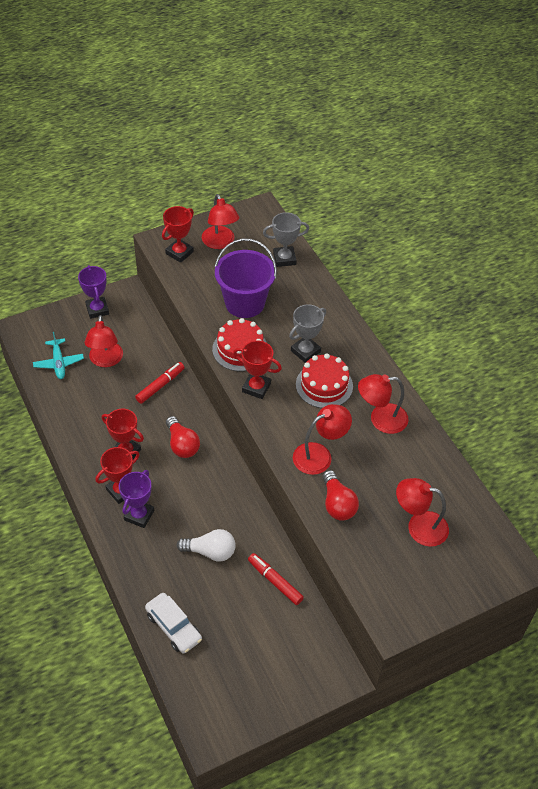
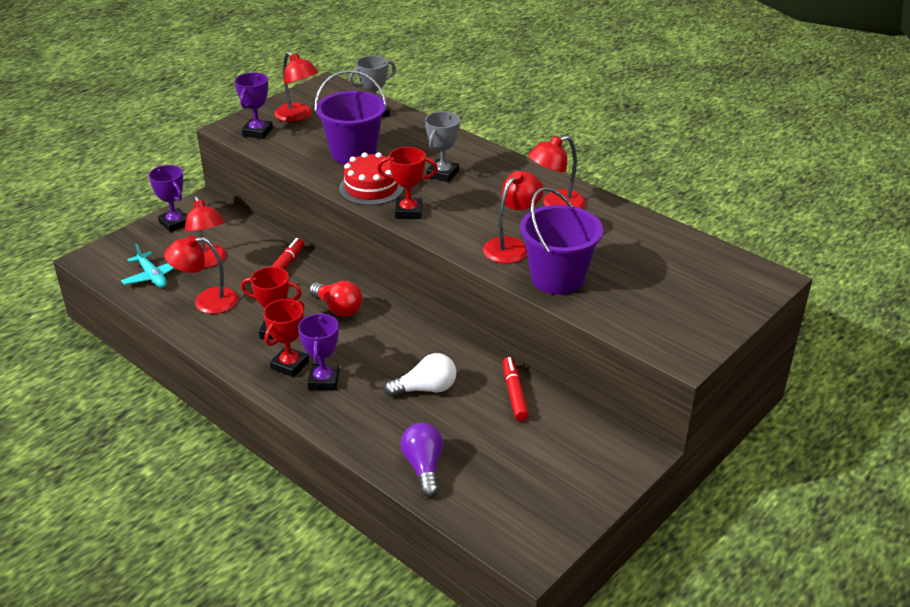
camera: 20 degrees left, 15 degrees down
white car [145,593,202,654] -> purple light bulb [401,423,443,497]
red trophy [162,206,194,263] -> purple trophy [235,72,273,139]
red marker [248,553,304,605] -> red marker turned 60 degrees clockwise [503,357,529,422]
red cake [296,353,353,408] -> none
red light bulb [322,470,359,521] -> purple bucket [520,187,603,295]
red lamp [396,478,449,547] -> red lamp moved to [164,235,238,314]

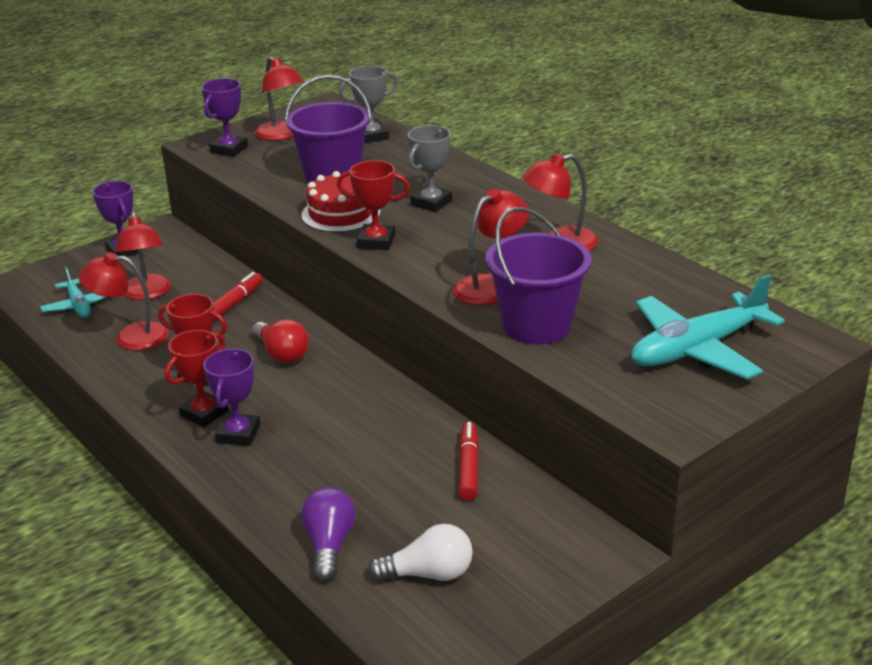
camera: 10 degrees right, 5 degrees down
white light bulb [384,353,456,397] -> white light bulb moved to [368,524,473,582]
none -> turquoise plane [631,274,785,379]

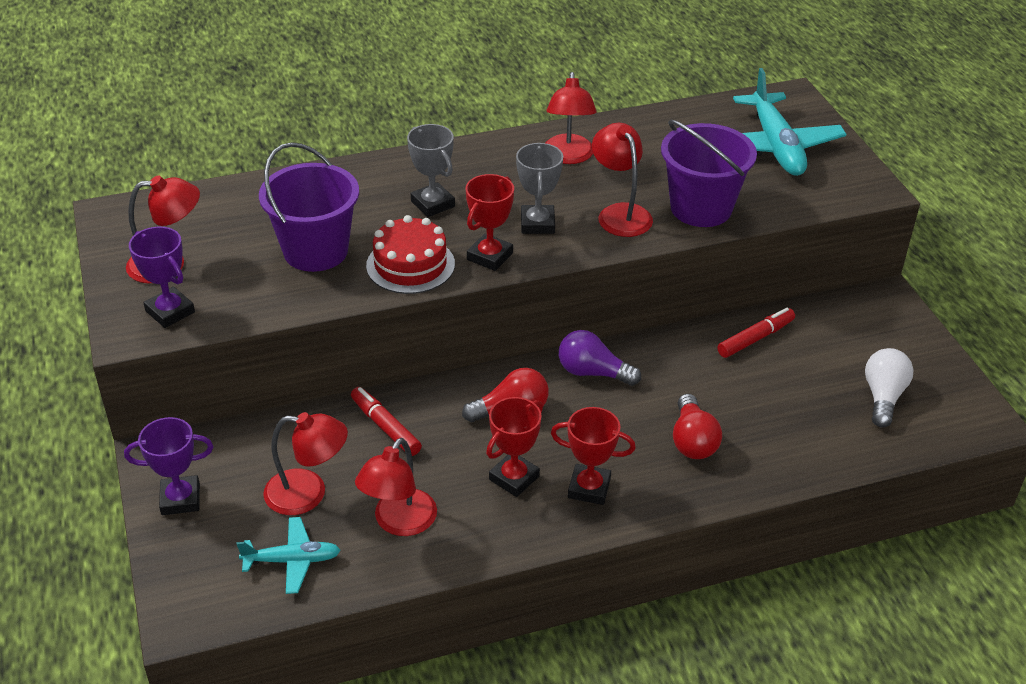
camera: 70 degrees left, 10 degrees up
red trophy [165,330,228,428] -> red trophy turned 45 degrees counterclockwise [551,407,636,505]
purple trophy [203,349,260,446] -> none
purple light bulb [301,487,355,581] -> purple light bulb moved to [559,330,641,386]
grey trophy [339,66,399,143] -> grey trophy moved to [516,143,563,234]
red marker [459,422,479,501] -> red marker turned 120 degrees clockwise [717,308,795,358]
none -> red light bulb [673,394,722,459]

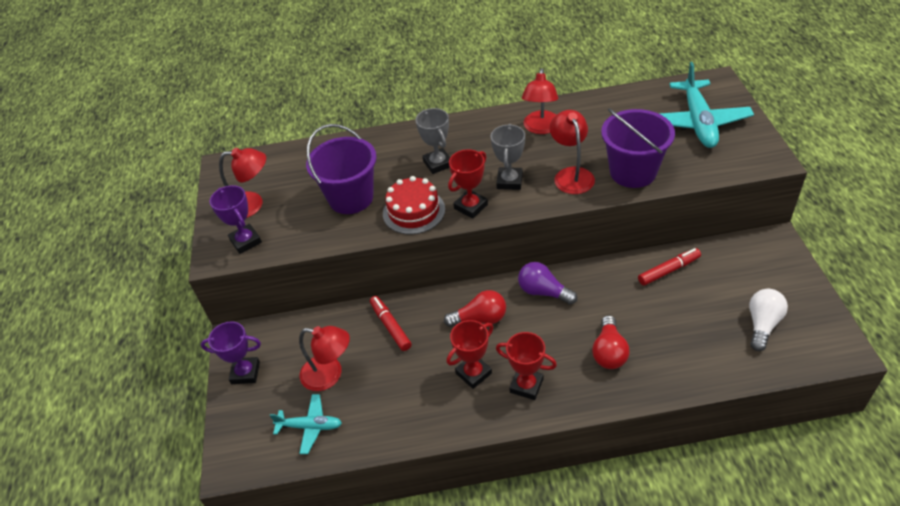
camera: 15 degrees right, 5 degrees up
red lamp [355,438,437,536] -> none

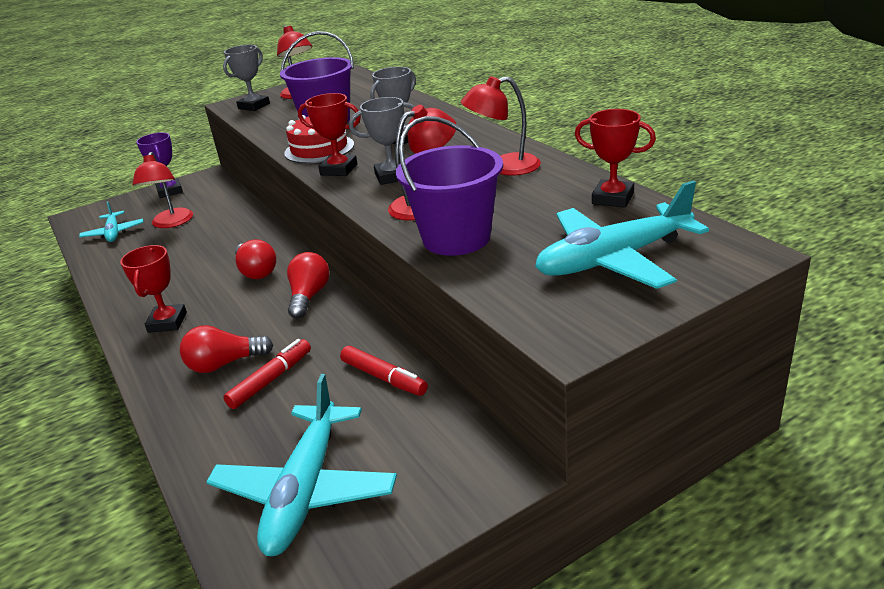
camera: 65 degrees right, 15 degrees down
purple trophy [210,185,262,254] -> grey trophy [223,45,270,111]
red marker [370,296,412,351] -> red marker moved to [223,339,311,409]
red trophy [447,320,493,389] -> red trophy moved to [575,109,656,208]
purple light bulb [518,262,577,305] -> red light bulb [287,252,329,319]
white light bulb [749,289,788,351] -> turquoise plane [206,374,397,556]

